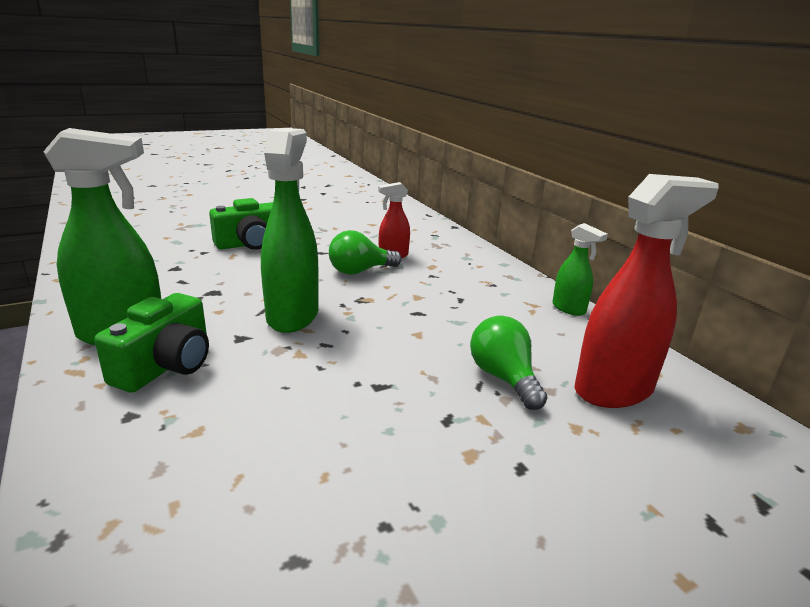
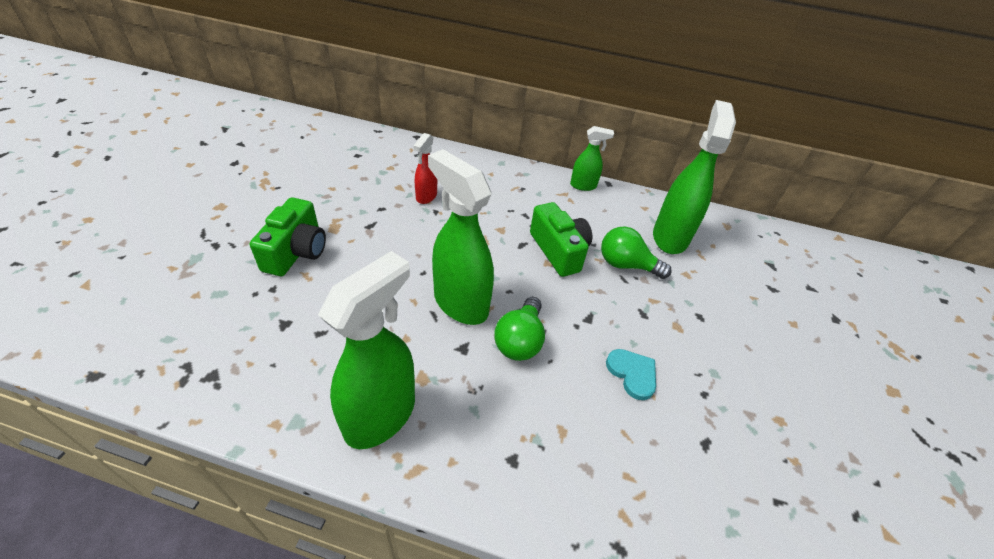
camera: 50 degrees left, 20 degrees up
green camera [94,293,209,393] -> green camera moved to [530,202,592,277]
green light bulb [329,230,402,275] -> green light bulb moved to [494,297,545,361]
red spray bottle [575,174,719,408] -> green spray bottle [653,100,736,254]
none -> turquoise heart [606,349,656,400]

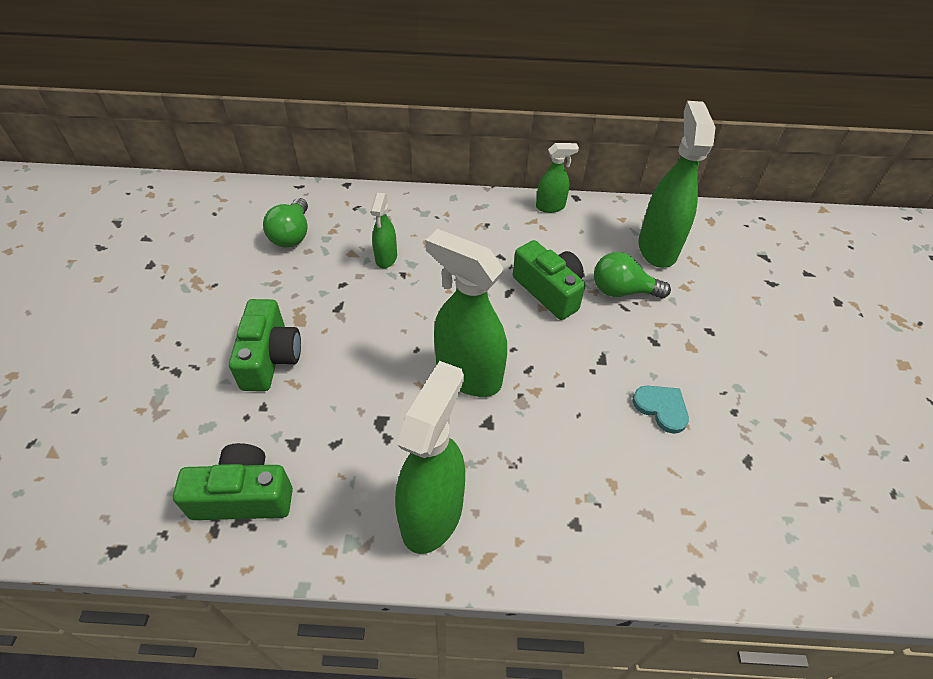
camera: 10 degrees left, 5 degrees up
red spray bottle [413,133,437,204] -> green spray bottle [371,193,397,268]
green light bulb [494,297,545,361] -> green light bulb moved to [263,198,308,248]
none -> green camera [173,443,293,520]

